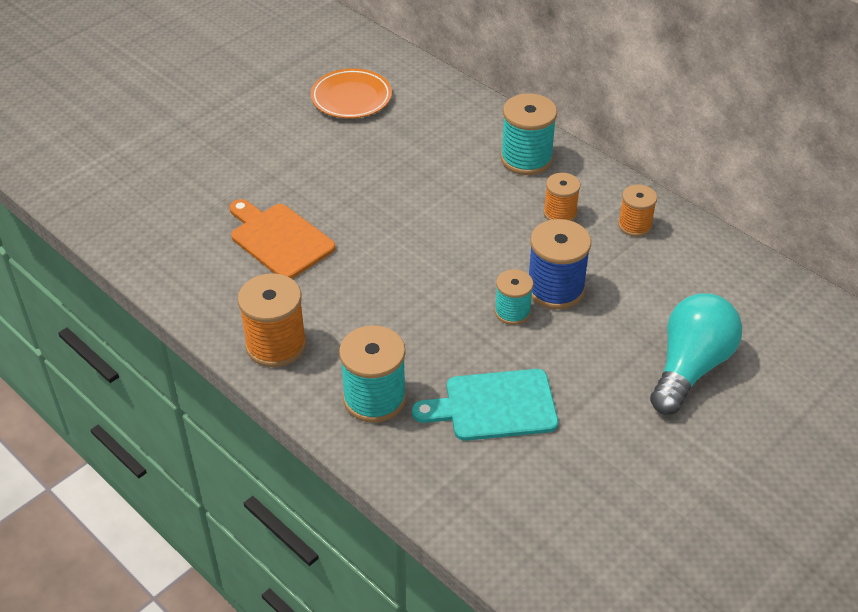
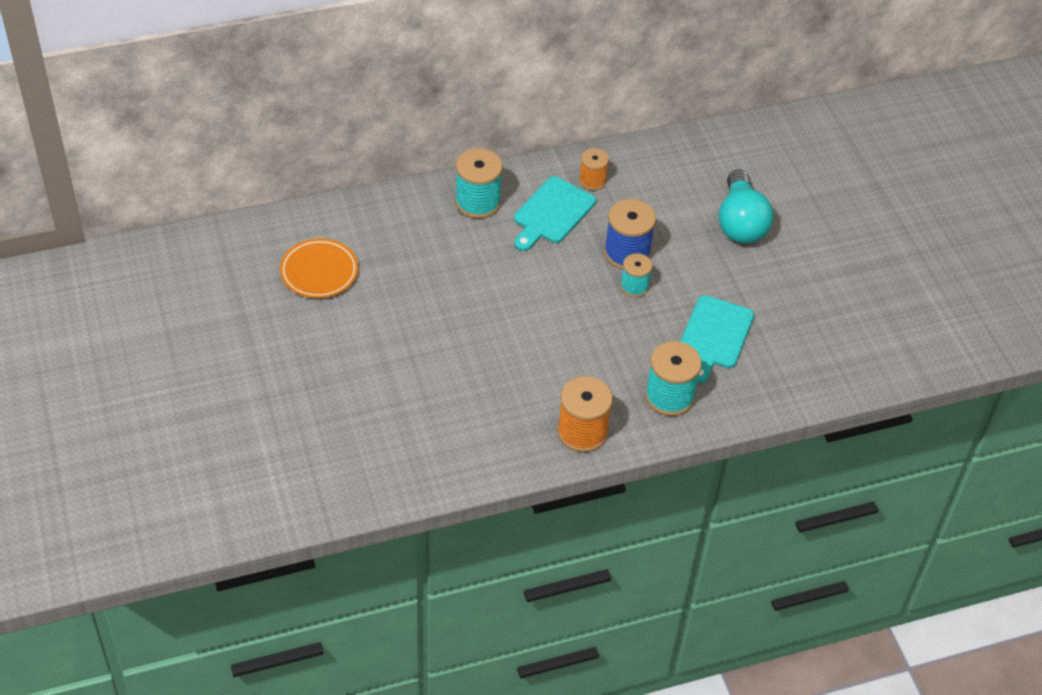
camera: 65 degrees left, 5 degrees up
orange cutting board [229,199,336,279] -> none
orange spool [544,173,580,221] -> turquoise cutting board [514,176,596,251]
turquoise light bulb [650,293,742,414] -> turquoise light bulb turned 150 degrees counterclockwise [718,169,774,244]

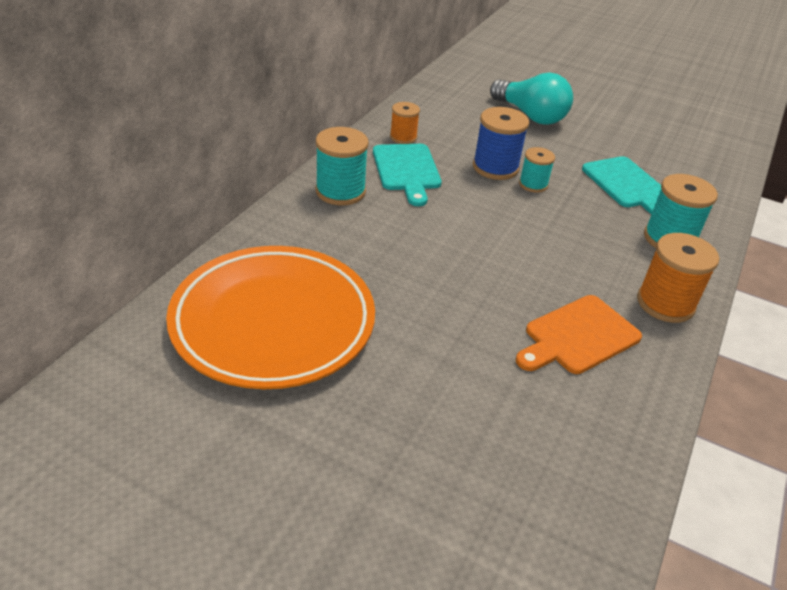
camera: 45 degrees left, 10 degrees down
orange plate [280,238,358,298] -> orange plate [166,246,375,389], size x1.97
none -> orange cutting board [516,295,642,374]

